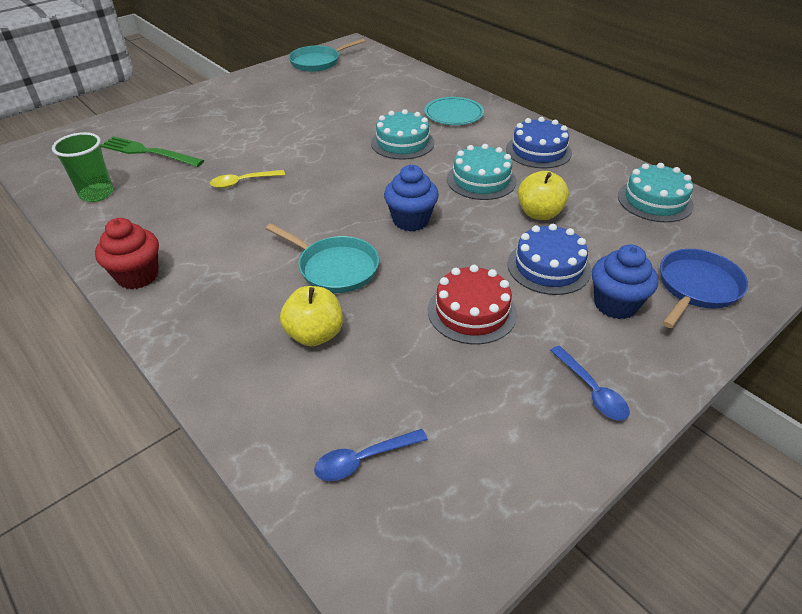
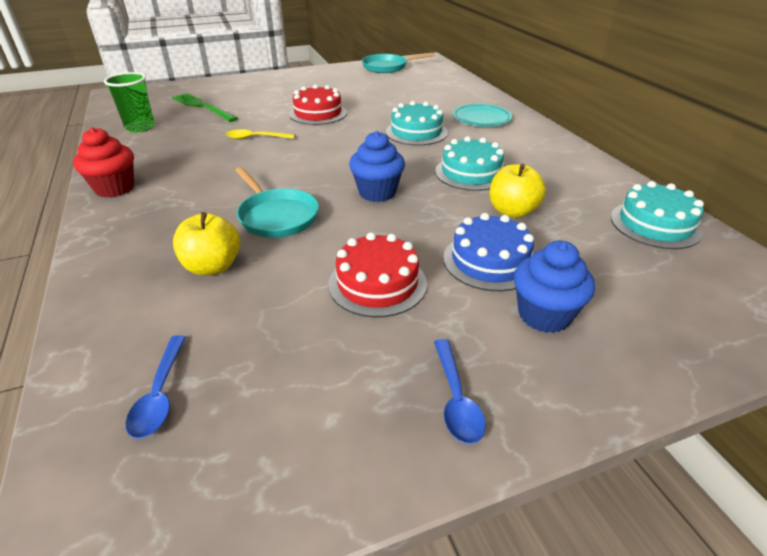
camera: 20 degrees right, 5 degrees down
blue spoon [314,429,428,481] -> blue spoon turned 90 degrees counterclockwise [126,335,186,439]
blue cake [506,117,572,168] -> none
blue pan [660,249,748,328] -> none
none -> red cake [289,84,347,125]

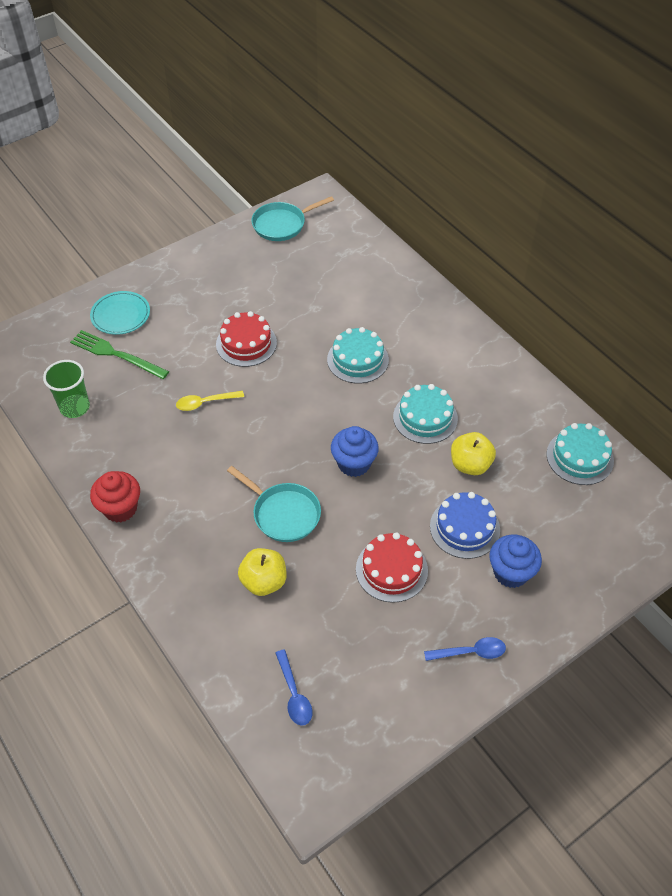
camera: 15 degrees left, 15 degrees up
blue spoon [434,339,486,444] -> blue spoon turned 75 degrees counterclockwise [424,637,506,661]
turquoise plate [453,104,512,127] -> turquoise plate moved to [90,291,150,335]

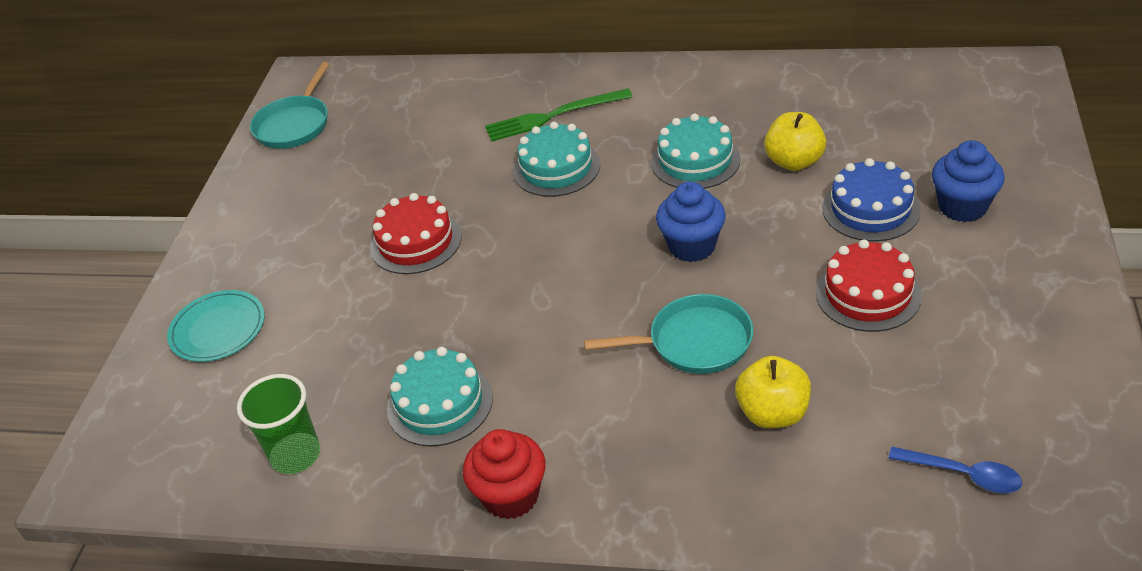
camera: 40 degrees left, 10 degrees down
green fork [70,330,169,379] -> green fork moved to [485,88,633,141]
yellow spoon [176,391,244,411] -> none
blue spoon [424,637,506,661] -> none
turquoise cake [546,423,614,485] -> turquoise cake moved to [387,347,493,447]

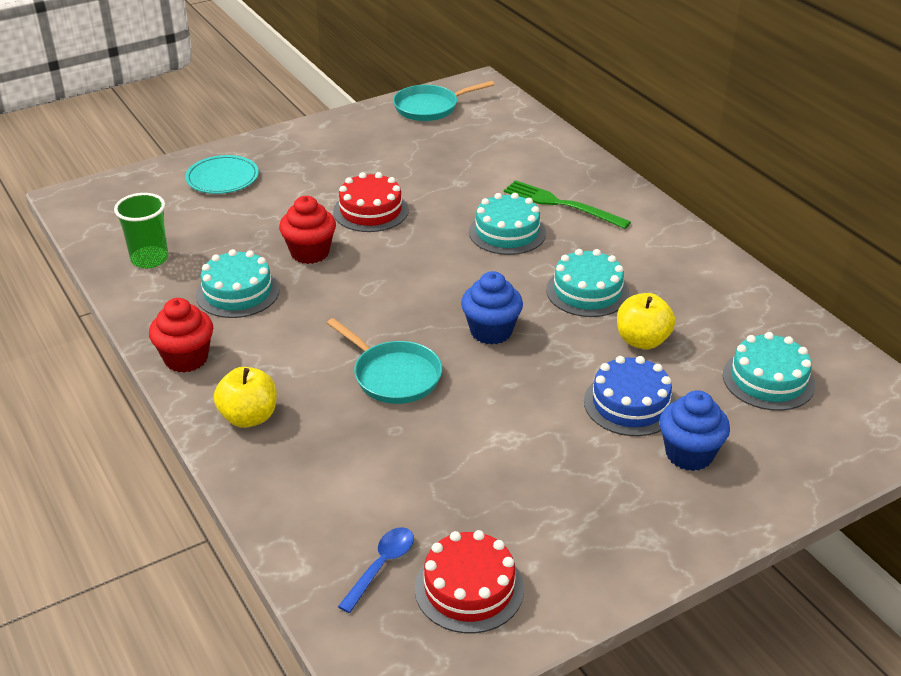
camera: 45 degrees right, 5 degrees down
yellow apple [735,356,811,428] -> yellow apple moved to [214,367,277,428]
red cake [816,239,922,332] -> red cake moved to [415,530,524,633]
blue spoon [888,447,1022,493] -> blue spoon turned 135 degrees counterclockwise [338,527,414,613]
none -> red cupcake [279,196,336,264]
none -> turquoise cake [723,332,815,411]

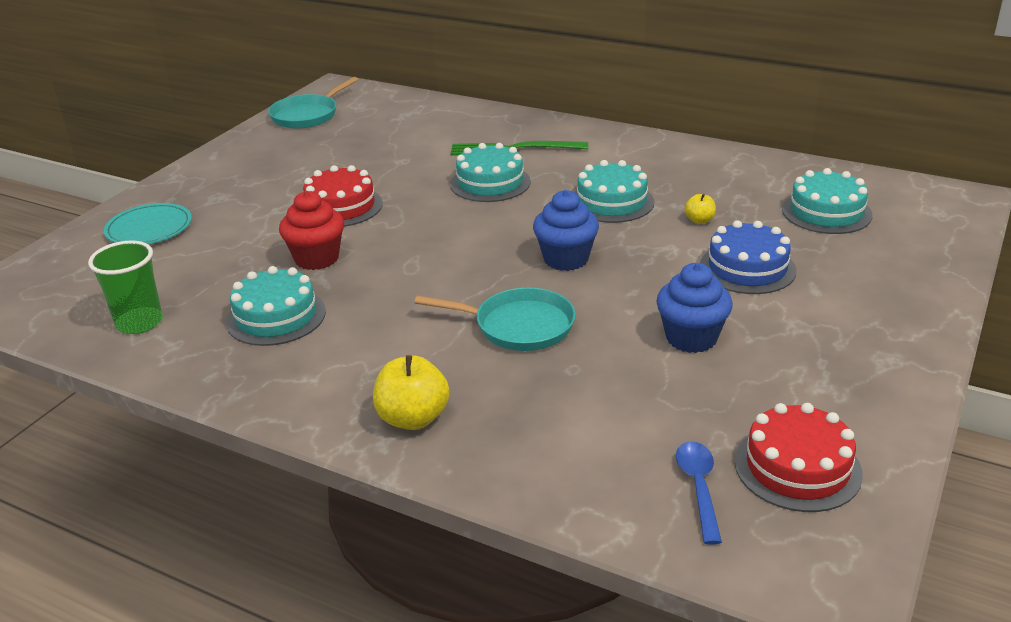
camera: 30 degrees left, 5 degrees down
red cupcake [149,298,213,373] -> none
yellow apple [617,293,675,349] -> yellow apple [685,194,716,224], size x0.53
blue cupcake [659,390,730,471] -> blue cupcake moved to [656,263,733,353]

